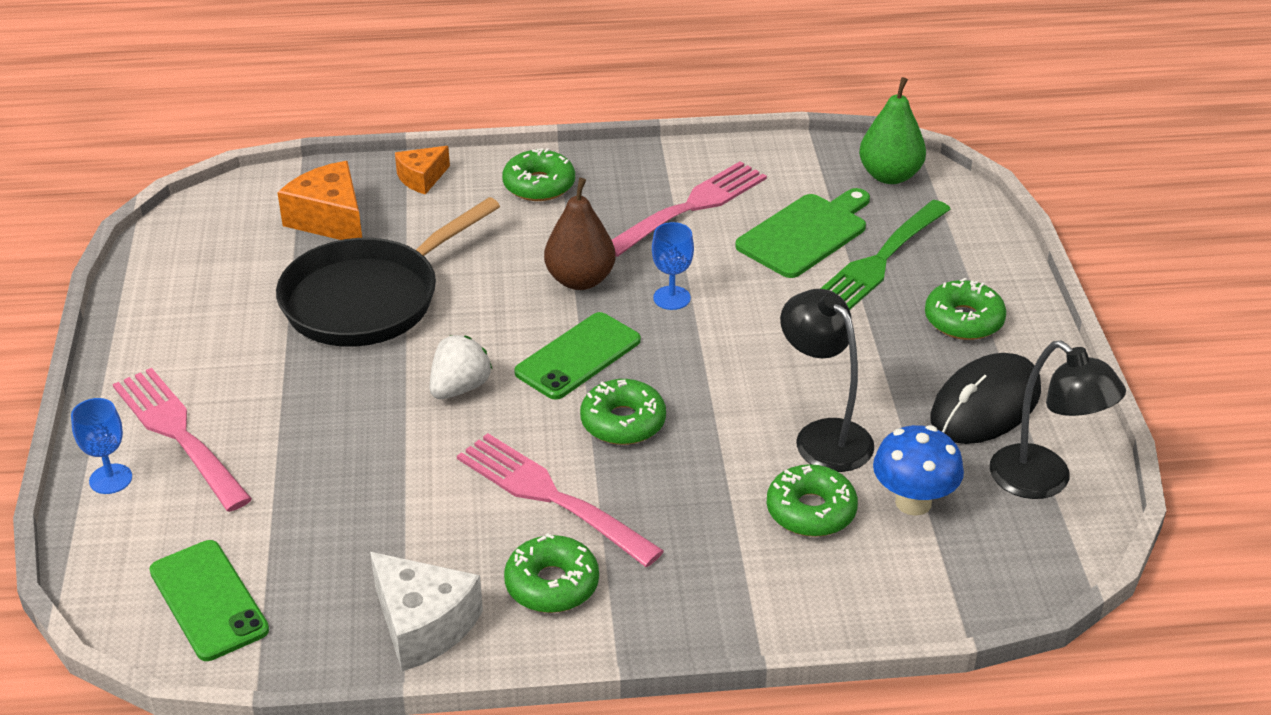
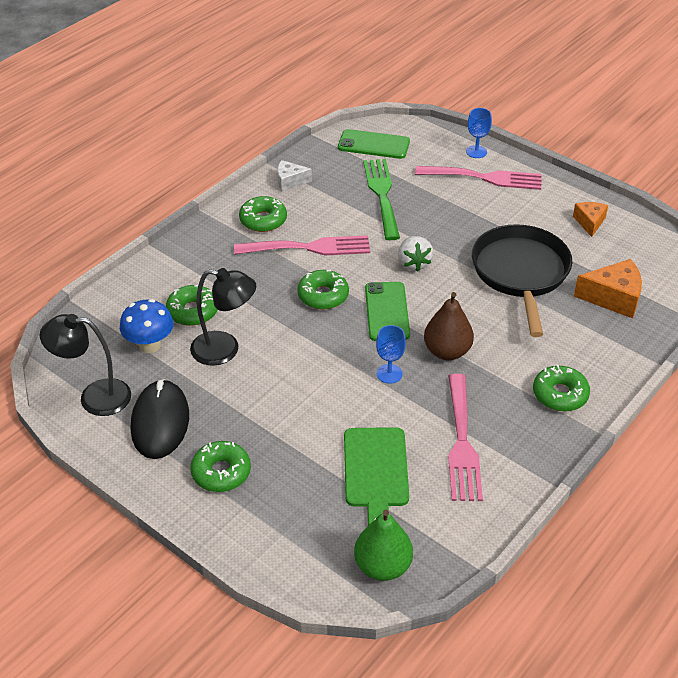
camera: 135 degrees right, 5 degrees up
white cheese [370,552,483,671] -> white cheese [278,160,312,191], size x0.62
orange cheese [395,146,450,195] -> orange cheese moved to [573,202,608,237]
green fork [820,200,951,310] -> green fork moved to [363,159,400,240]

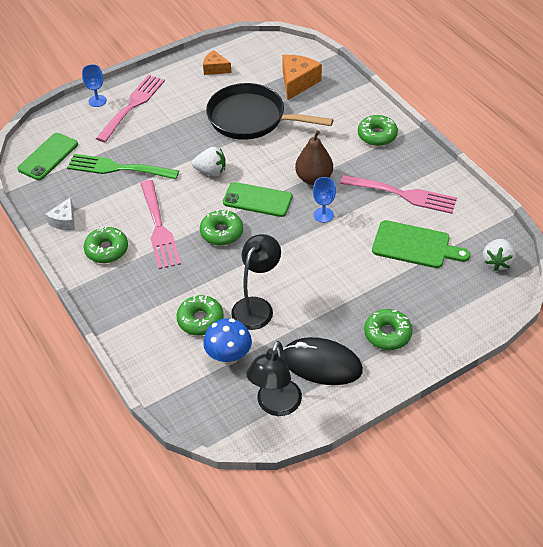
camera: 70 degrees left, 5 degrees up
pink fork [234,235,370,255] -> pink fork turned 150 degrees clockwise [140,180,181,269]
green pear [354,510,413,581] -> white strawberry [483,239,516,271]

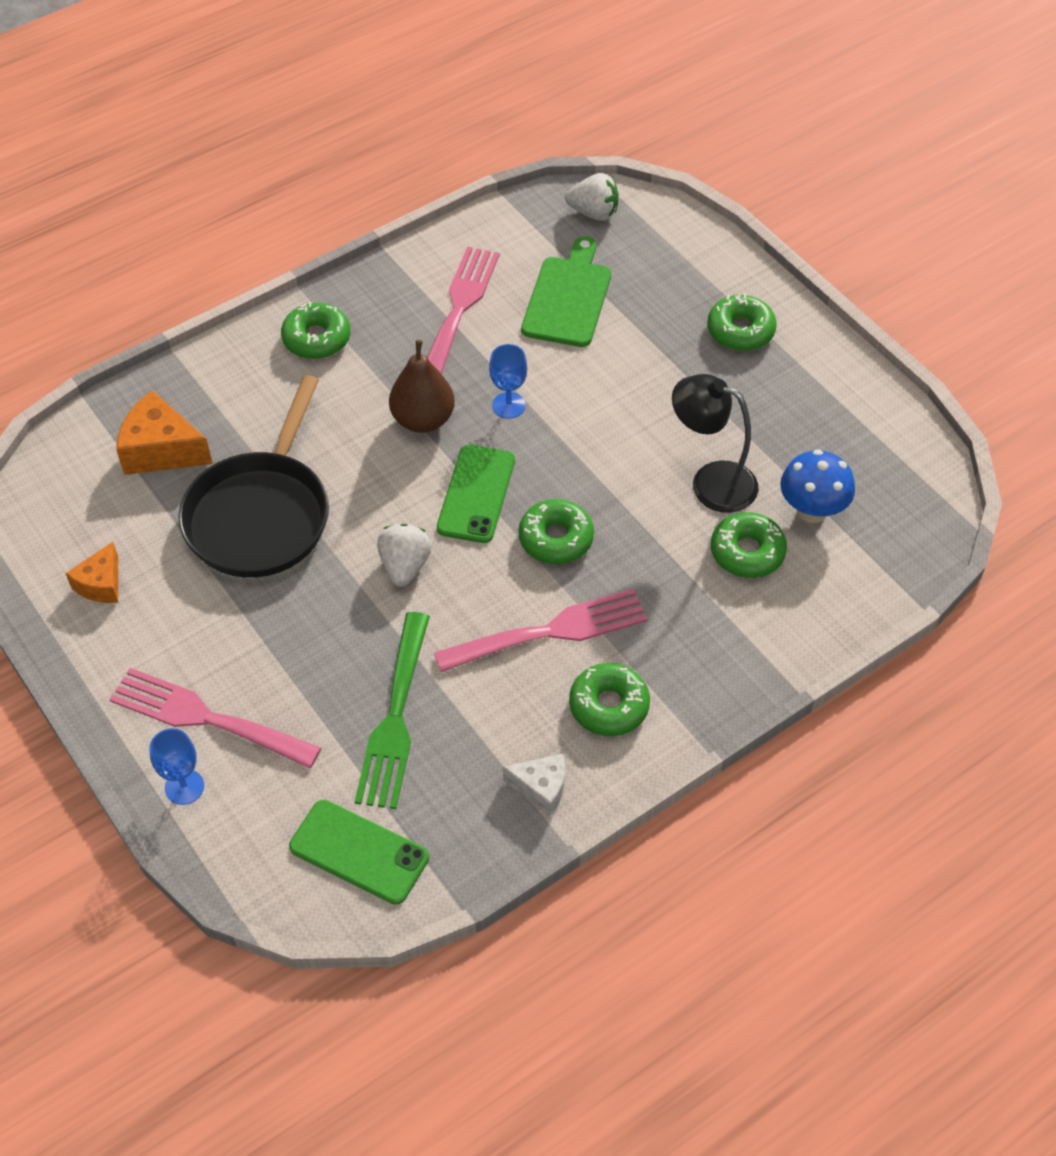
camera: 95 degrees left, 5 degrees up
black lamp [246,341,302,416] -> none
black mouse [283,337,363,385] -> none

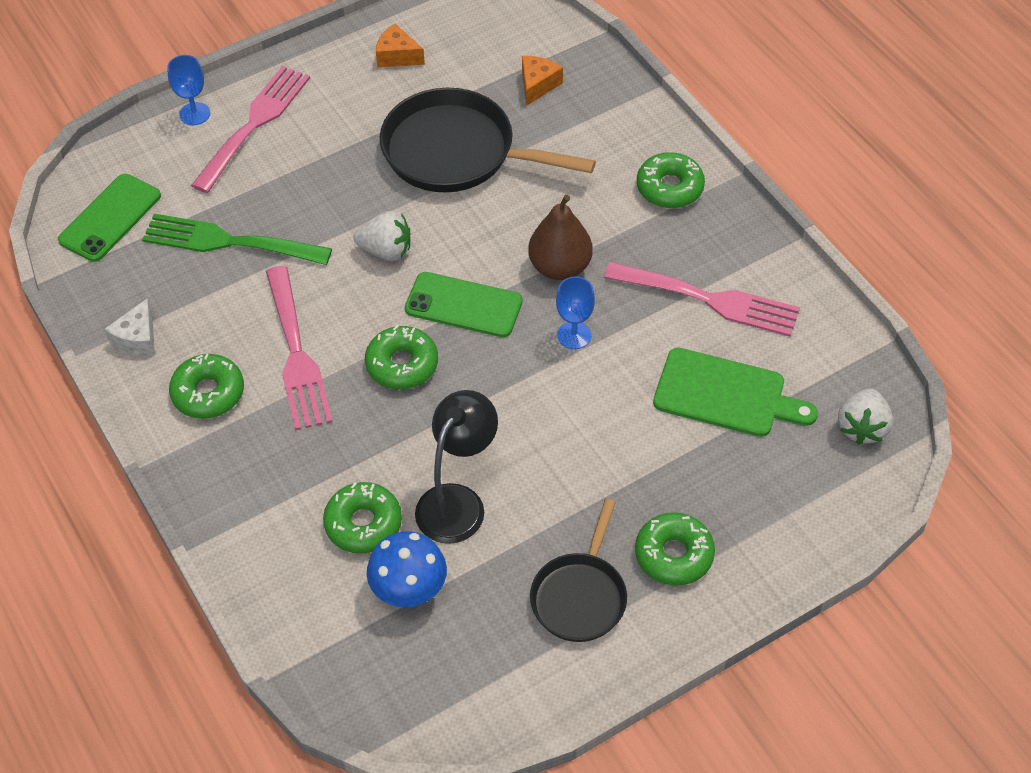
camera: 95 degrees right, 0 degrees up
orange cheese [116,390,213,475] -> orange cheese [522,56,563,106], size x0.62
none -> black pan [530,499,627,642]

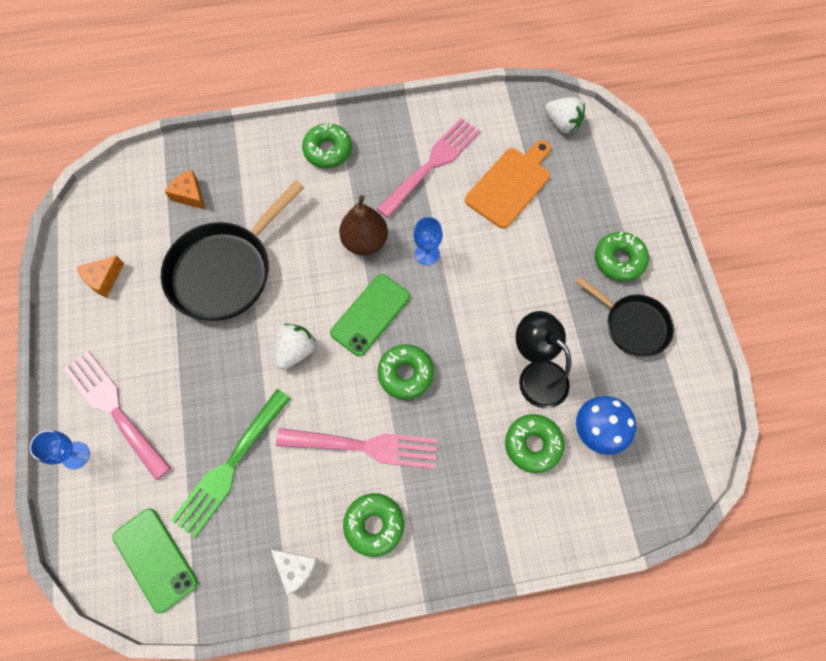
camera: 70 degrees left, 15 degrees up
green cutting board [653,348,818,437] -> orange cutting board [465,140,551,229]

